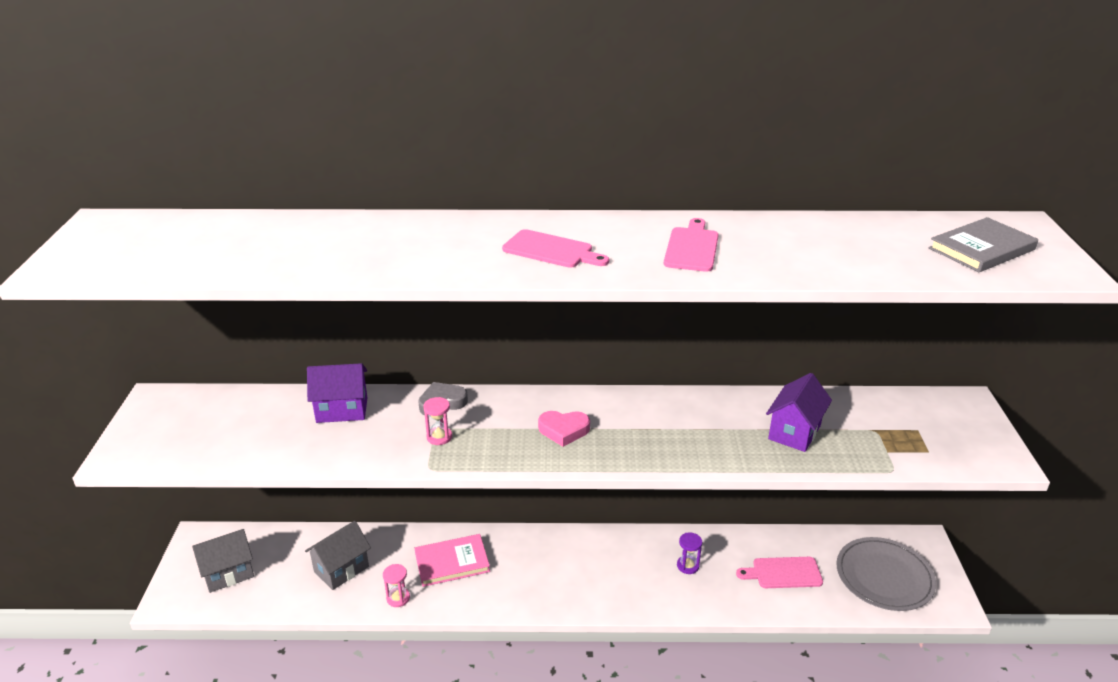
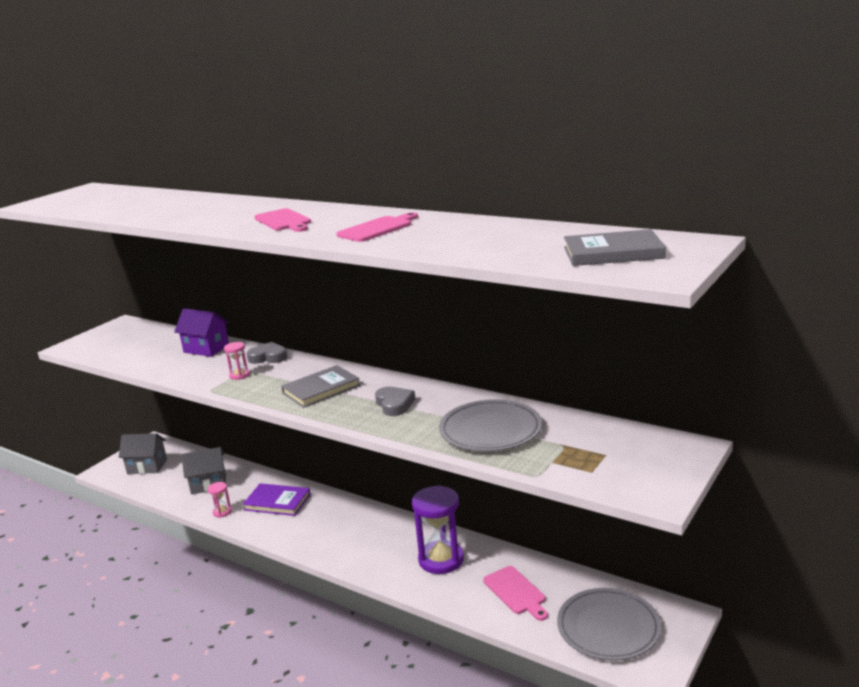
camera: 35 degrees right, 10 degrees down
pink book [415,534,490,587] -> purple book [243,483,311,516]
pink heart [538,411,590,447] -> grey book [281,365,360,408]
purple hourglass [677,533,702,574] -> purple hourglass [412,485,464,574], size x2.16
pink cutting board [736,557,823,588] -> pink cutting board turned 150 degrees counterclockwise [483,566,548,621]
purple house [766,373,832,452] -> grey plate [439,399,542,452]
none -> grey heart [375,387,415,416]

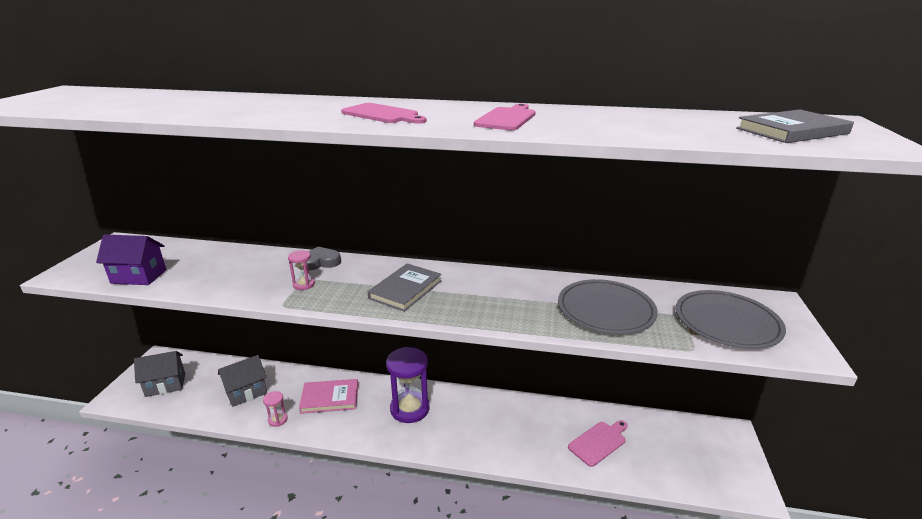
camera: 25 degrees left, 5 degrees up
purple house [174,308,229,357] -> purple house moved to [96,235,166,285]
purple book [243,483,311,516] -> pink book [299,379,358,414]
grey heart [375,387,415,416] -> none
purple hourglass [412,485,464,574] -> purple hourglass moved to [386,347,430,423]
pink cutting board [483,566,548,621] -> pink cutting board turned 75 degrees counterclockwise [568,420,628,467]
grey plate [557,588,661,661] -> grey plate moved to [676,290,786,349]

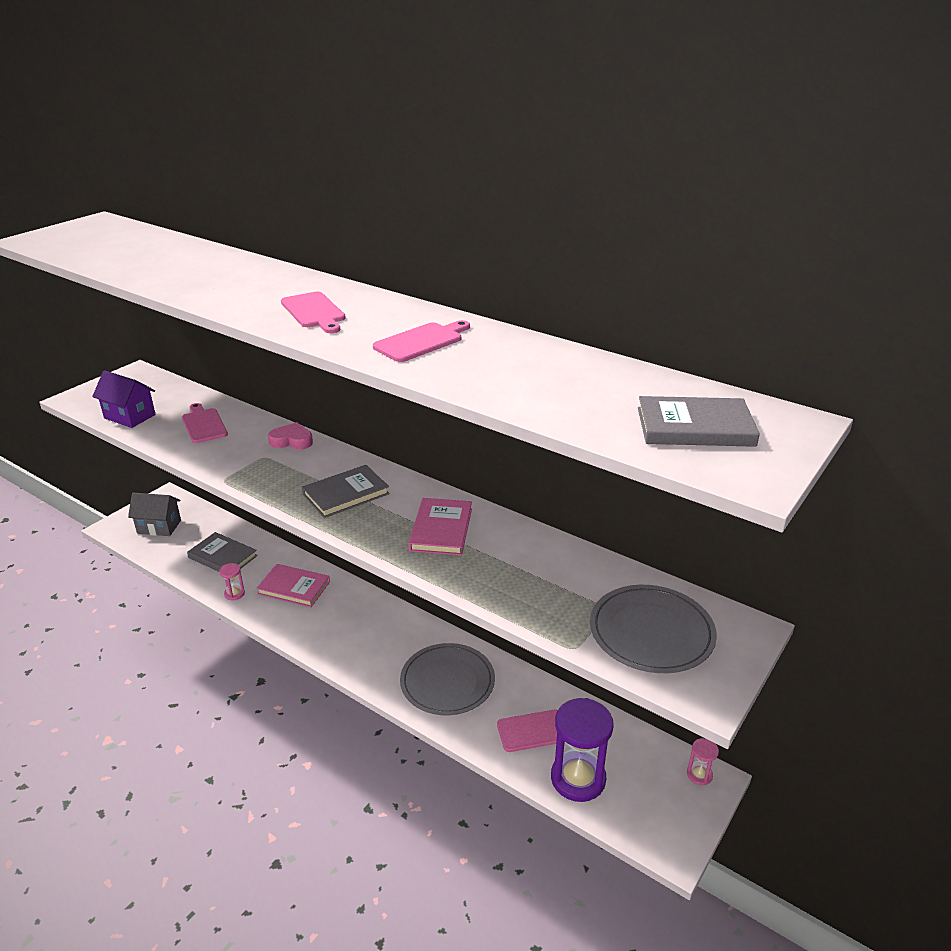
camera: 25 degrees right, 5 degrees up
grey house [218,355,267,407] -> grey book [187,532,258,572]
pink hourglass [288,250,315,290] -> pink hourglass moved to [687,738,719,785]
grey heart [303,247,341,271] -> pink heart [268,422,313,450]
purple hourglass [386,347,430,423] -> purple hourglass moved to [551,698,614,802]
grey plate [558,279,658,334] -> grey plate moved to [400,643,495,715]
none -> pink cutting board [182,403,228,443]
none -> pink book [408,498,472,555]

